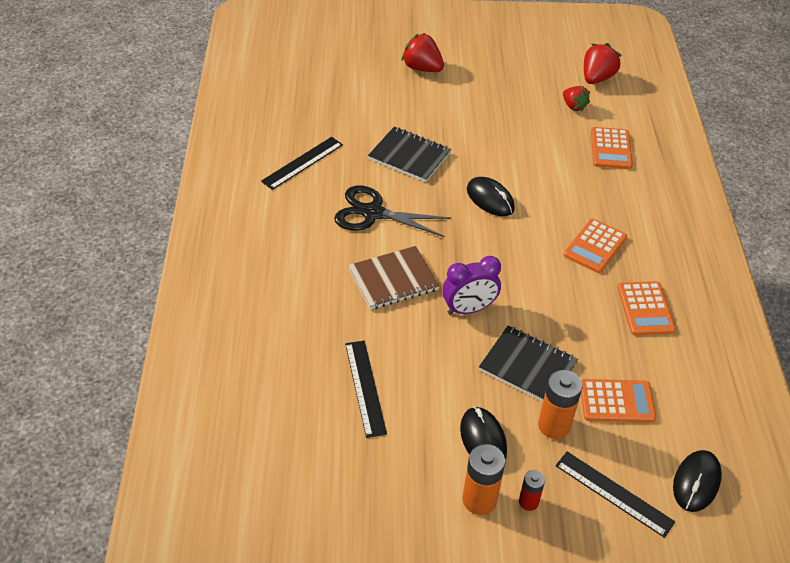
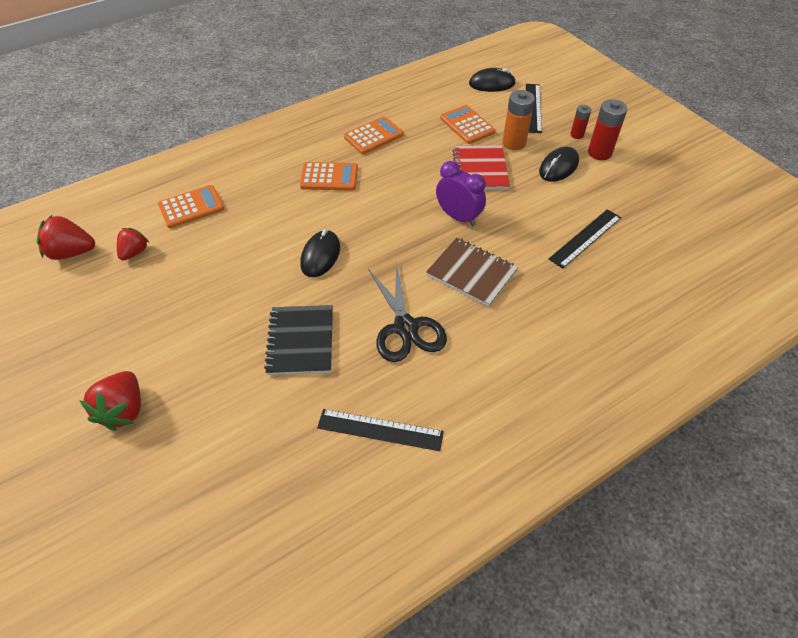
camera: 120 degrees left, 5 degrees up
orange battery [463,444,505,515] -> red battery [588,99,627,160]
black notebook [479,326,578,401] -> red notebook [452,145,510,190]

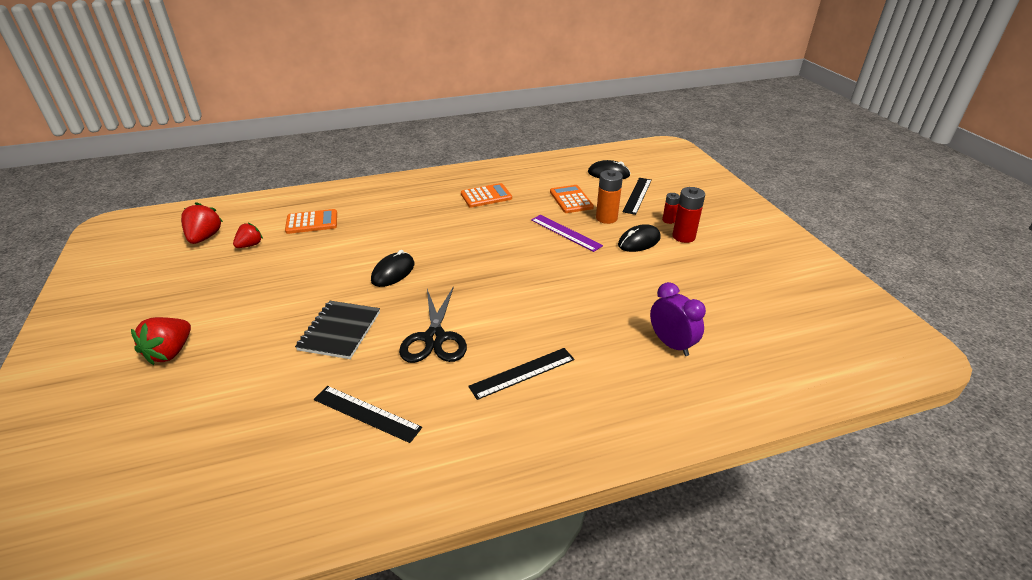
camera: 15 degrees right, 15 degrees down
red strawberry [37,215,95,260] -> red strawberry turned 75 degrees clockwise [181,202,223,244]
orange calculator [300,162,358,191] -> none
brown notebook [426,237,518,307] -> none
purple clock [436,161,486,226] -> purple clock moved to [650,282,706,356]
red notebook [452,145,510,190] -> purple ruler [531,215,603,252]
black ruler [549,209,621,269] -> black ruler moved to [468,348,575,400]

